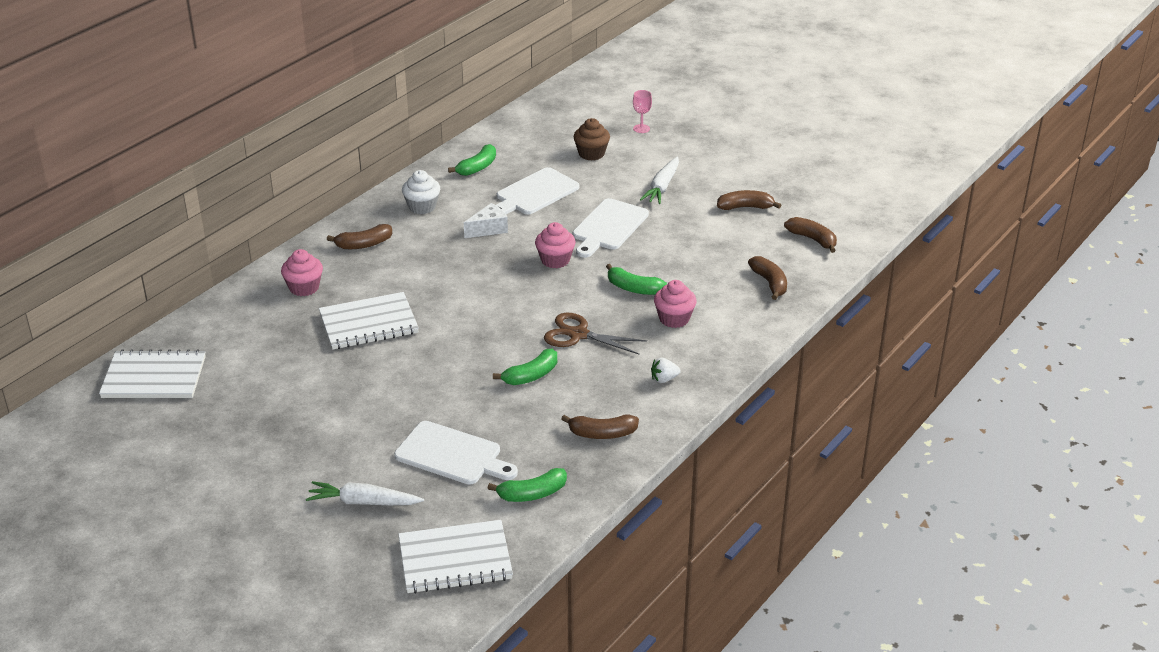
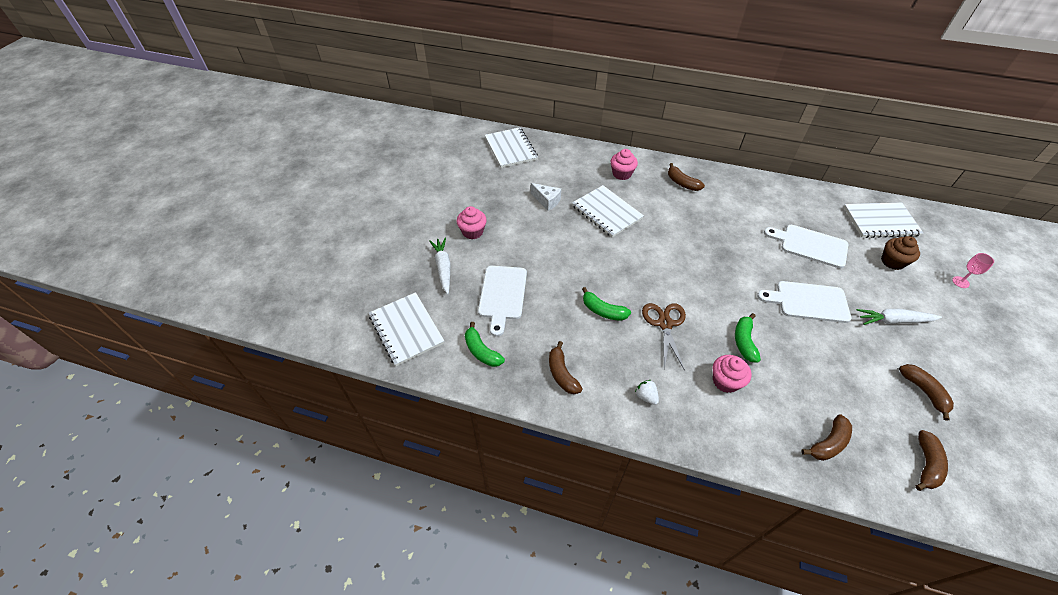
camera: 70 degrees right, 15 degrees up
white cupcake [402,170,440,214] -> none
green banana [448,144,496,176] -> none
white cheese [464,203,508,238] -> white cheese moved to [531,183,561,211]
pink cupcake [535,222,576,268] -> pink cupcake moved to [457,206,487,239]
none -> white notebook [844,203,923,238]

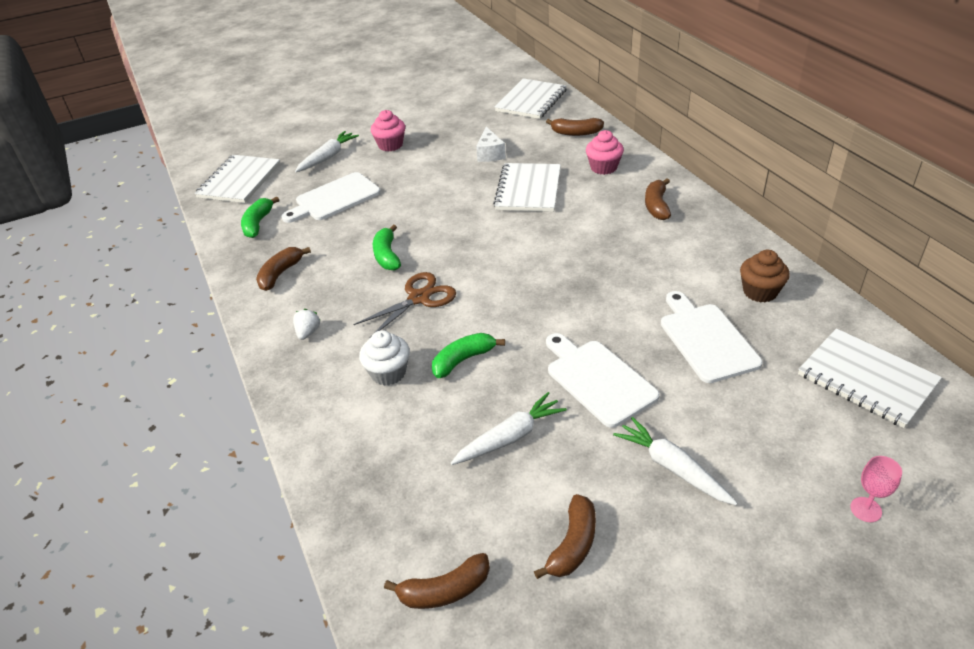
camera: 50 degrees right, 10 degrees down
pink cupcake [713,355,752,393] -> white cupcake [359,330,410,386]
brown banana [801,414,852,461] -> brown banana moved to [546,118,604,136]
brown cupcake [881,236,920,270] -> brown cupcake moved to [740,250,790,302]
none -> white carrot [451,392,567,465]

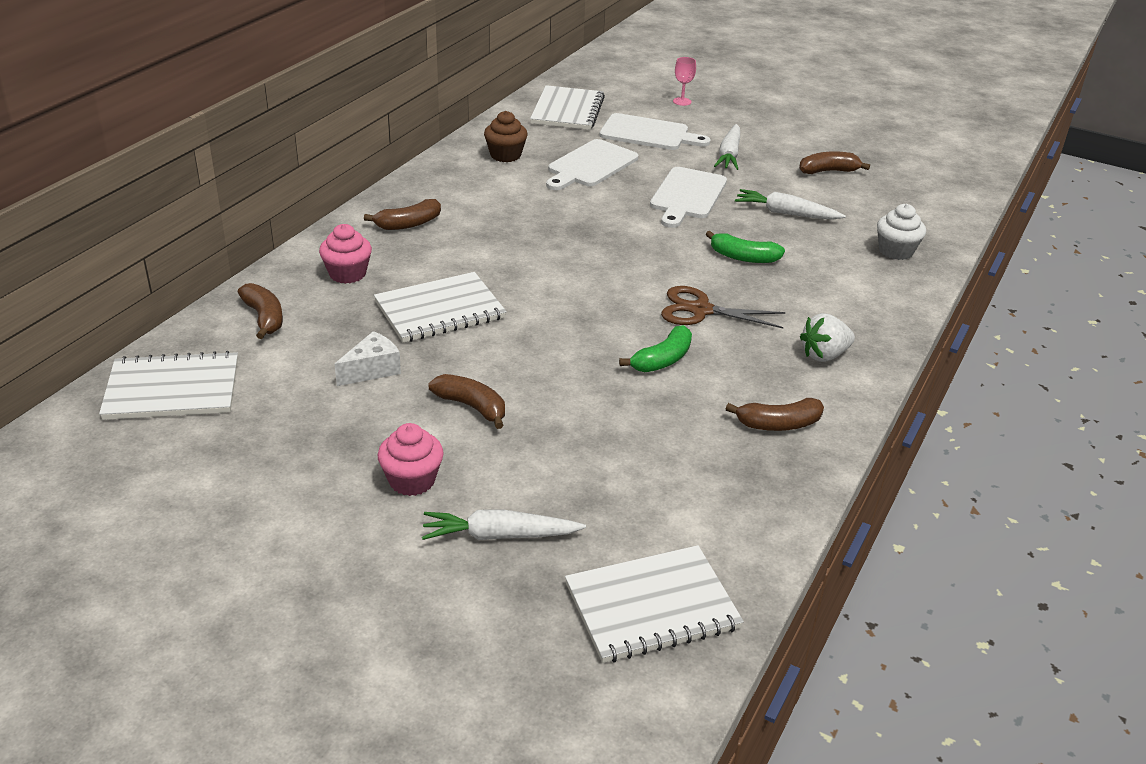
camera: 130 degrees left, 5 degrees down
green banana [241,196,279,238] -> none
white cutting board [281,172,381,223] -> white cutting board moved to [599,113,710,150]
white strawberry [293,309,320,340] -> white strawberry [800,313,855,362], size x1.52
white cupcake [359,330,410,386] -> white cupcake moved to [877,204,926,260]
brown banana [384,553,490,609] -> brown banana moved to [428,374,505,429]

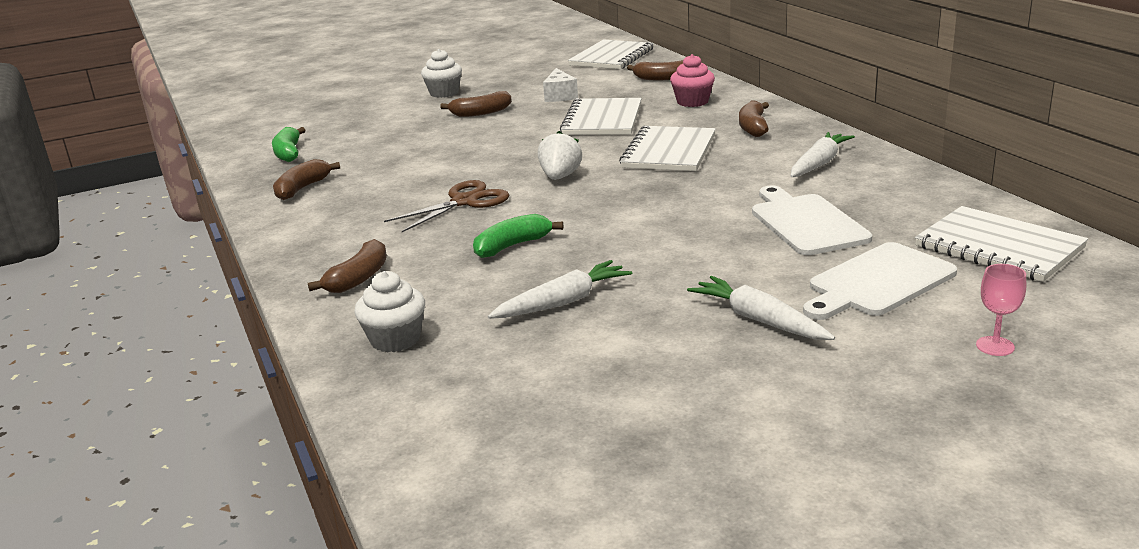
camera: 130 degrees right, 10 degrees down
pink cupcake [378,423,444,496] -> white cupcake [421,49,462,98]
white carrot [422,510,586,540] -> white carrot moved to [791,132,855,177]
brown cupcake [484,111,527,162] -> none
white notebook [565,545,744,663] -> white notebook moved to [619,126,716,171]
green banana [619,325,692,372] -> green banana moved to [272,127,305,162]
white cutting board [650,167,727,228] -> none
brown banana [799,151,870,174] -> brown banana moved to [308,239,387,293]
white strawberry [800,313,855,362] -> white strawberry moved to [538,131,582,180]

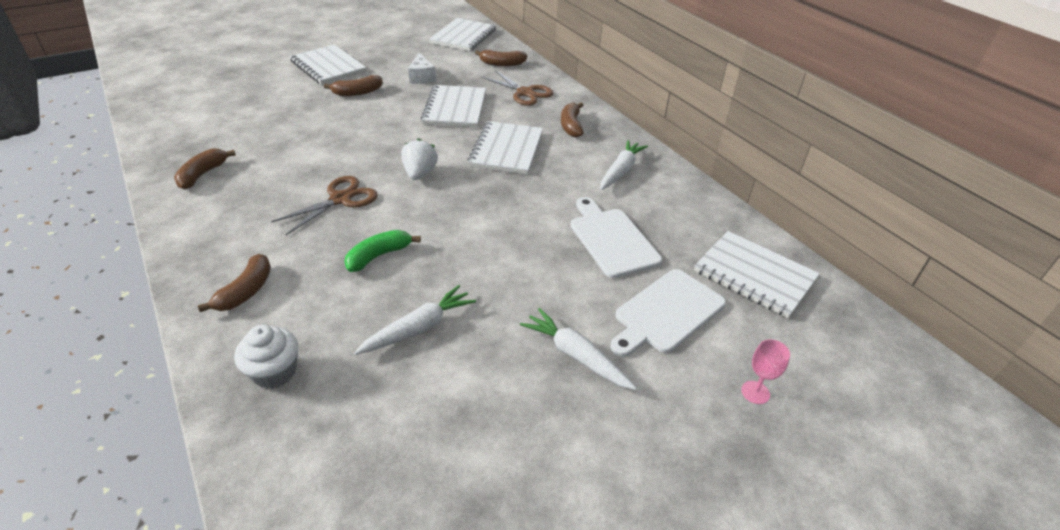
camera: 10 degrees left, 15 degrees up
green banana [272,127,305,162] -> none
white cupcake [421,49,462,98] -> white notebook [290,45,366,85]
pink cupcake [670,54,715,107] -> brown scissors [481,70,553,106]

